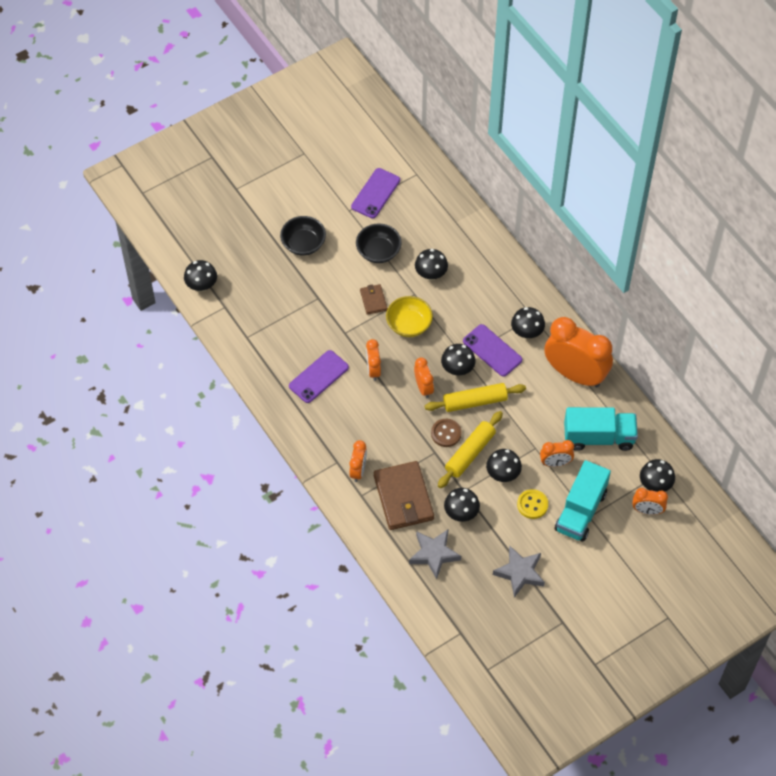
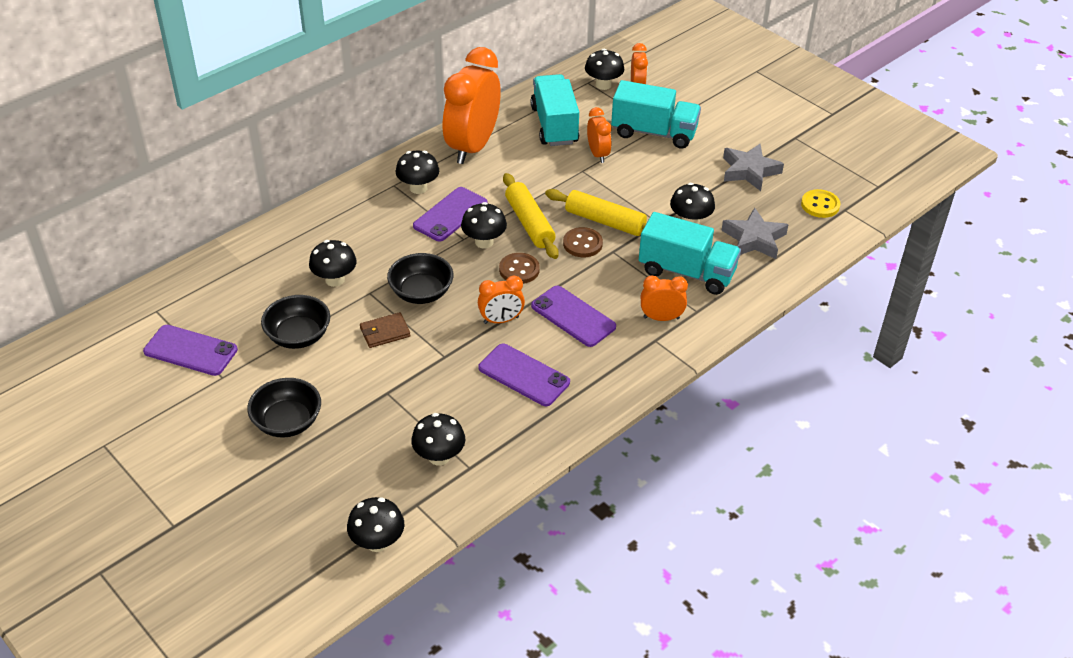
camera: 100 degrees left, 15 degrees down
brown wallet [374,461,434,530] -> turquoise truck [639,212,741,295]
yellow bowl [386,296,433,337] -> black bowl [387,253,454,304]
orange clock [414,358,434,398] -> brown button [499,253,540,284]
black mushroom [486,449,522,482] -> black mushroom moved to [411,413,465,466]
yellow button [517,489,548,519] -> yellow button moved to [801,189,840,218]
none -> purple phone [531,286,616,347]

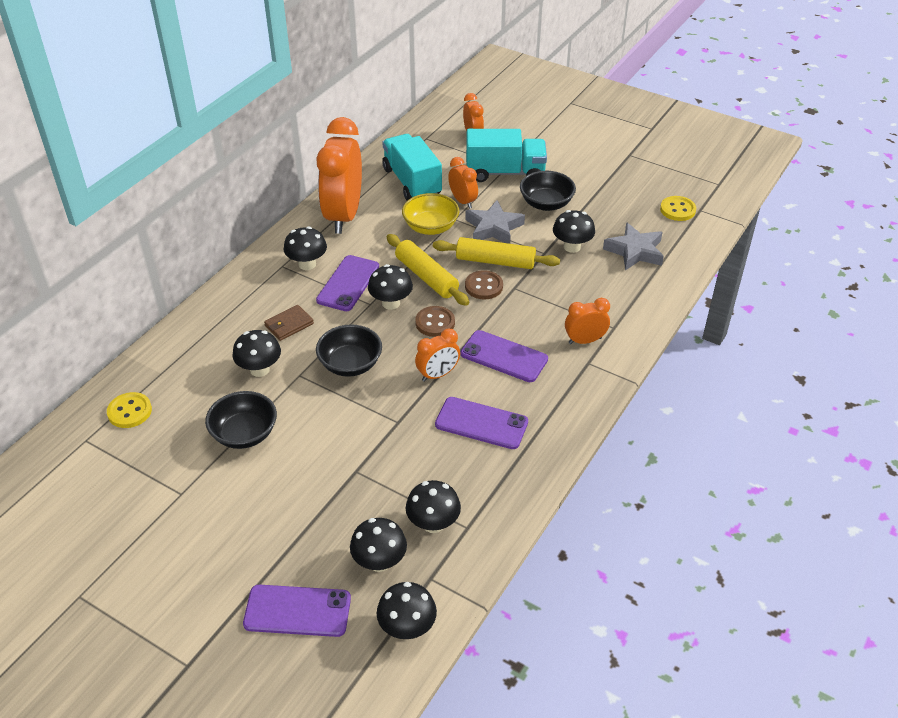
camera: 15 degrees left, 0 degrees up
purple phone [143,325,238,376] -> purple phone moved to [243,585,351,637]
black bowl [247,378,321,438] -> black bowl moved to [520,171,576,211]
brown wallet [360,312,411,348] -> brown wallet moved to [264,305,314,341]
black mushroom [585,49,624,90] -> black mushroom moved to [350,518,407,572]
turquoise truck [639,212,741,295] -> none
grey star [723,144,784,191] -> grey star moved to [465,200,525,244]
none -> yellow button [107,392,152,428]
none -> yellow bowl [402,193,459,235]

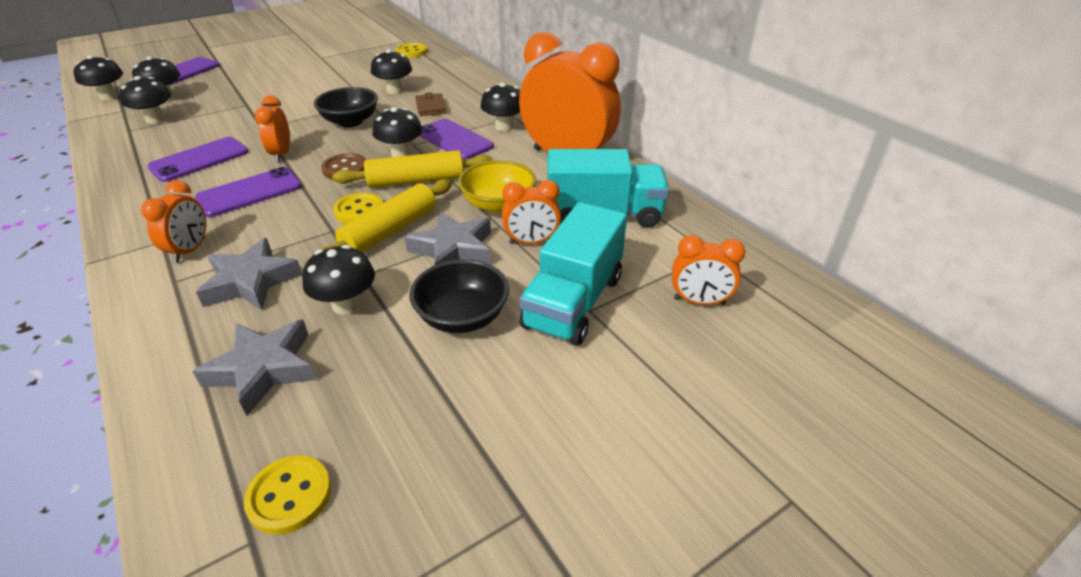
camera: 115 degrees right, 5 degrees down
black bowl [205,391,277,449] -> none
brown button [465,270,503,299] -> yellow button [333,193,383,224]
none -> grey star [196,238,302,310]

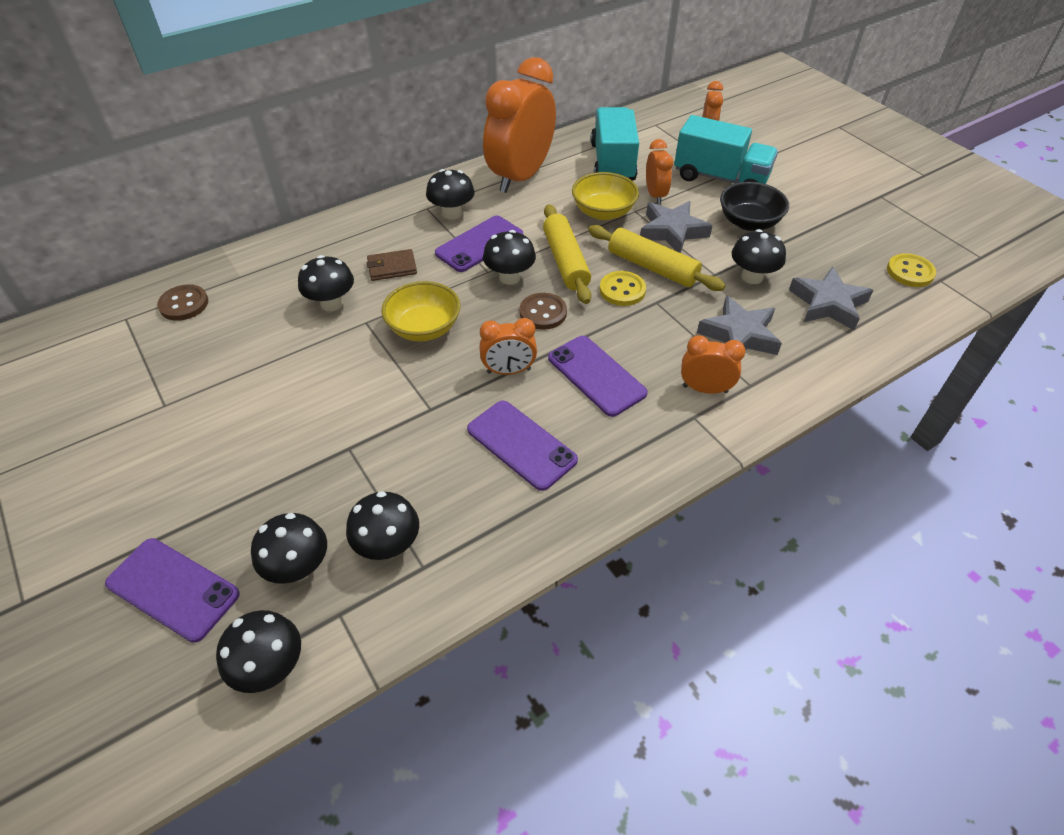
camera: 90 degrees left, 10 degrees up
black bowl [314,87,378,127] -> yellow bowl [381,281,460,341]
yellow button [396,43,427,58] -> brown button [157,284,208,321]

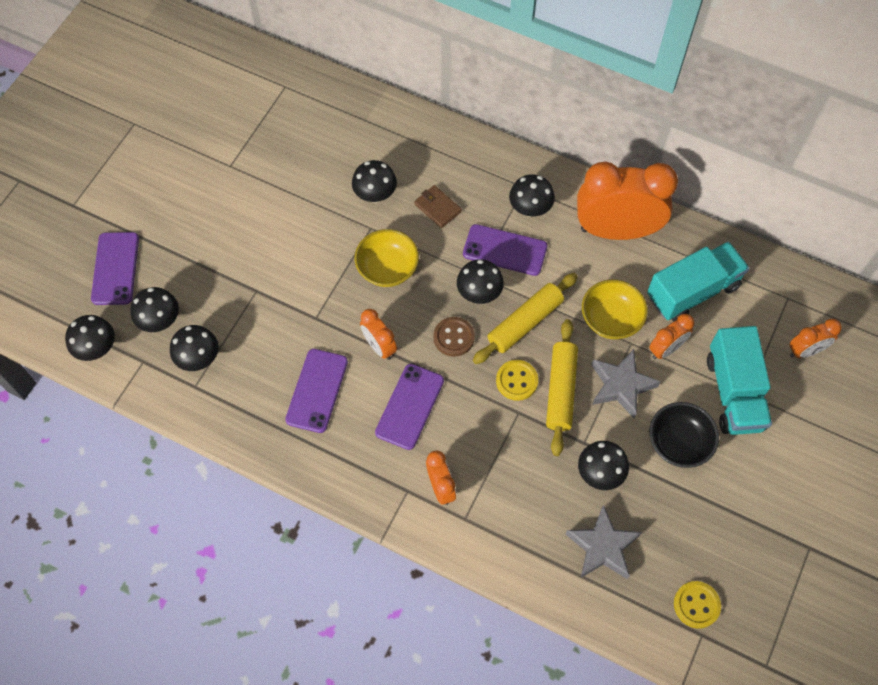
camera: 60 degrees right, 15 degrees up
brown button [157,284,208,321] -> none
grey star [697,295,782,355] -> none

